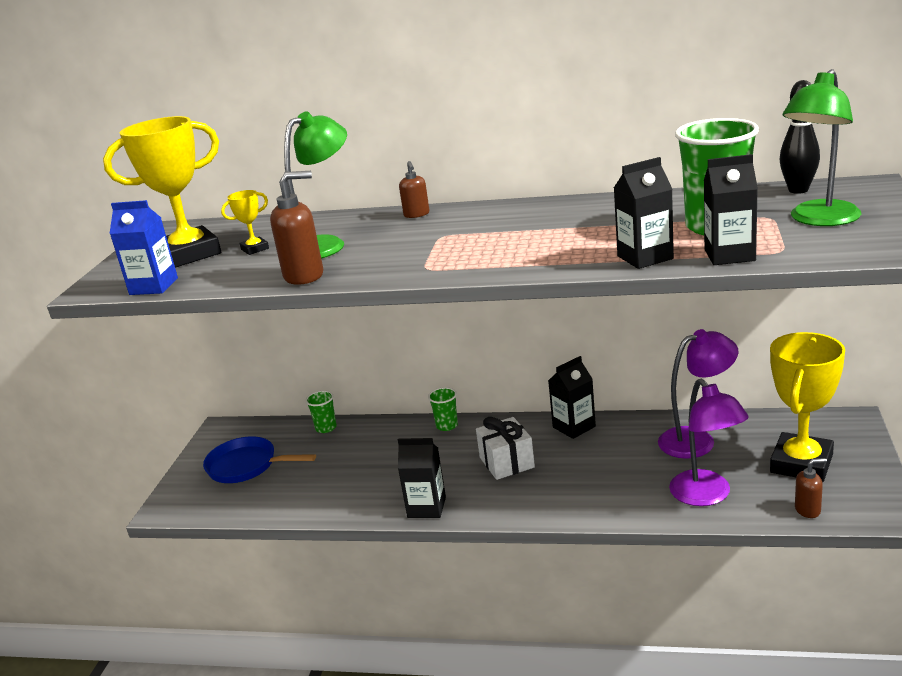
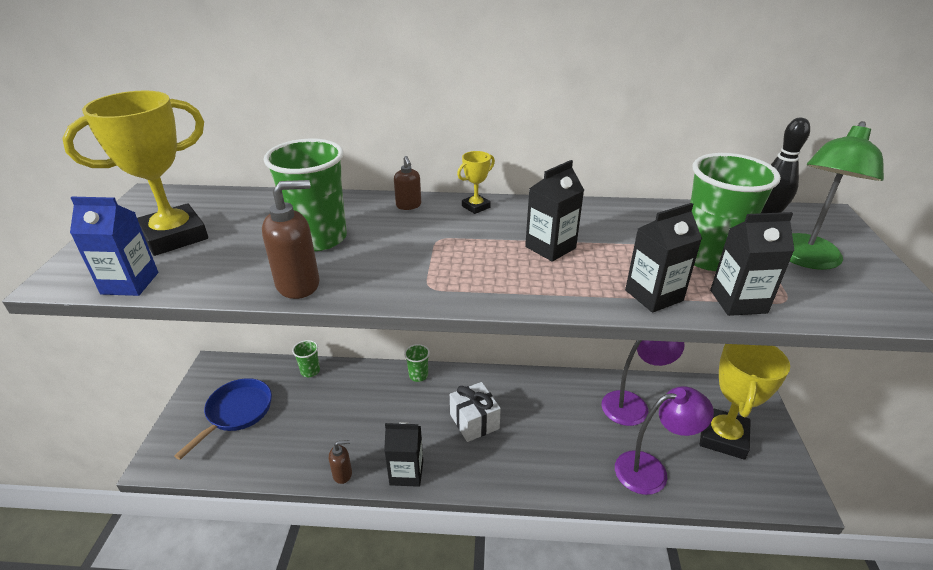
camera: 10 degrees left, 10 degrees up
blue pan [203,436,316,483] -> blue pan turned 105 degrees clockwise [174,378,272,460]
yellow trophy [221,190,269,255] -> yellow trophy moved to [457,151,495,214]
green lamp [284,111,347,259] -> green cup [264,138,347,251]
black carton [548,356,596,439] -> black carton moved to [525,160,584,262]
purple lamp [669,379,749,506] -> purple lamp turned 75 degrees counterclockwise [615,386,714,495]
brown soap dispenser [795,458,827,518] -> brown soap dispenser moved to [329,440,352,484]

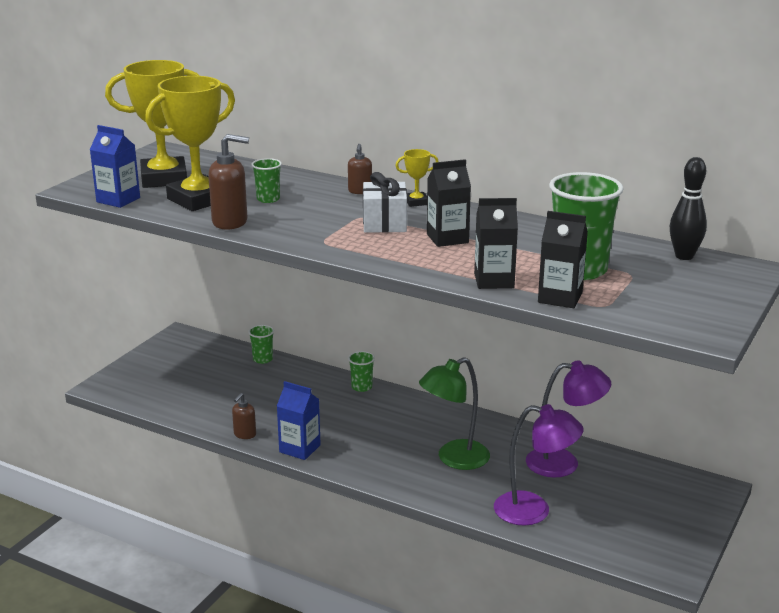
camera: 25 degrees right, 10 degrees down
blue pan [174,378,272,460] -> none
green cup [264,138,347,251] -> green cup [251,158,282,203], size x0.48
brown soap dispenser [329,440,352,484] -> brown soap dispenser turned 105 degrees clockwise [232,393,256,439]
black carton [384,422,423,487] -> blue carton [277,381,321,460]
white gift [450,382,501,442] -> white gift moved to [363,172,407,233]
yellow trophy [700,344,790,460] -> yellow trophy moved to [145,76,235,211]
green lamp [790,121,884,270] -> green lamp moved to [419,357,490,470]

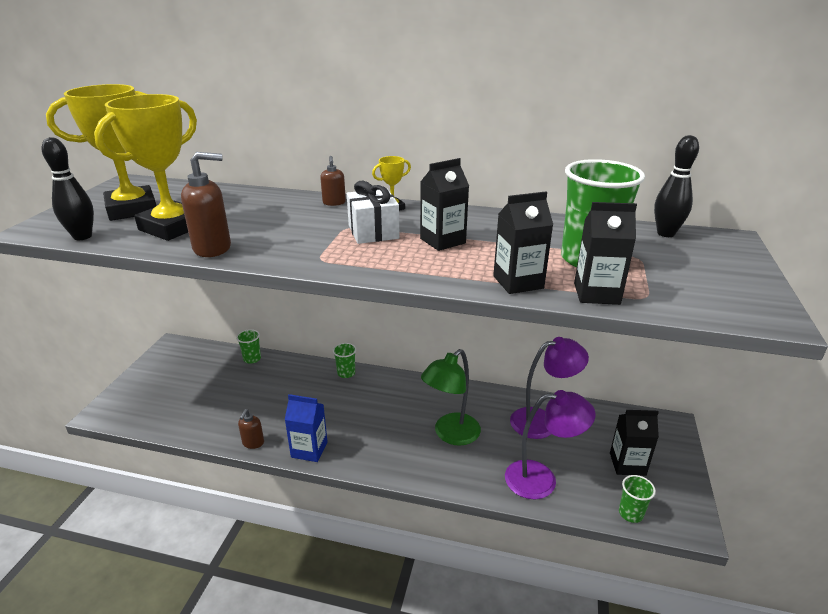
camera: 15 degrees left, 5 degrees up
blue carton [90,125,140,208] -> black bowling pin [42,137,94,240]
green cup [251,158,282,203] -> green cup moved to [619,475,656,523]
none -> black carton [610,410,659,476]

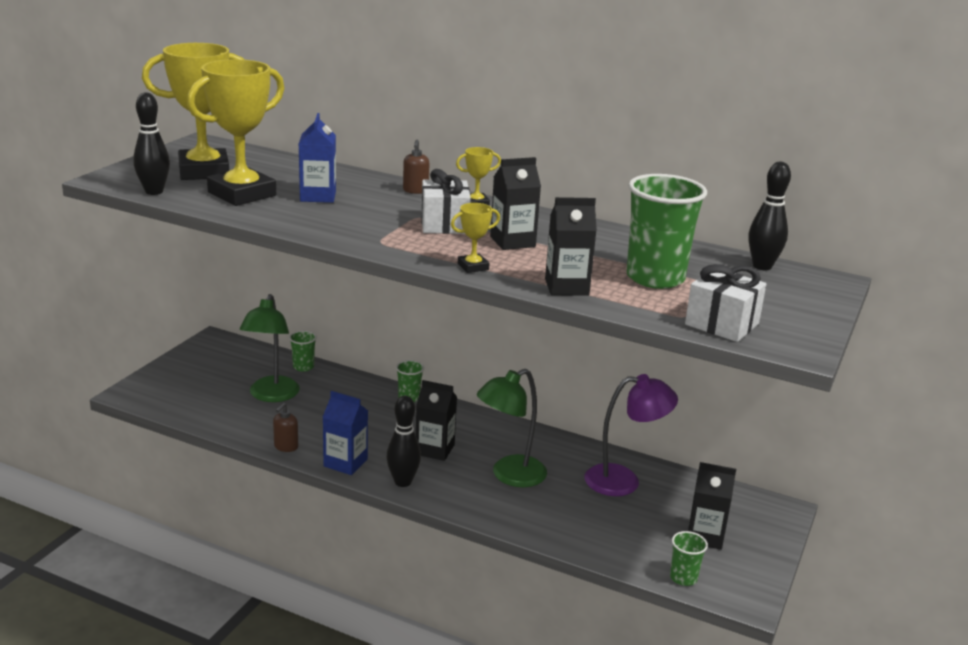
camera: 10 degrees right, 5 degrees down
brown soap dispenser [181,152,231,257] -> none
purple lamp [505,390,596,499] -> none
black carton [574,202,637,305] -> black carton moved to [416,380,457,461]
none -> green lamp [240,294,300,402]
none -> blue carton [299,113,336,203]
none -> black bowling pin [386,396,421,487]
none -> yellow trophy [451,203,500,273]
none -> white gift [685,264,766,342]

